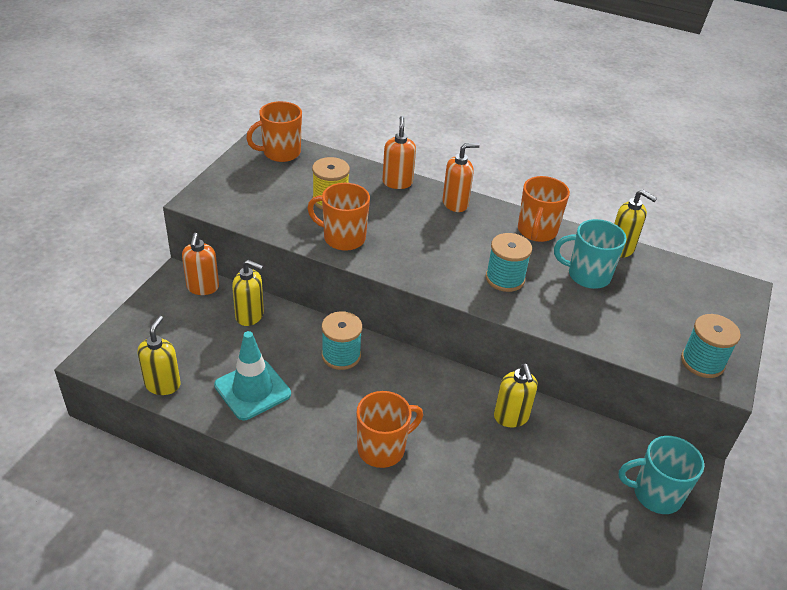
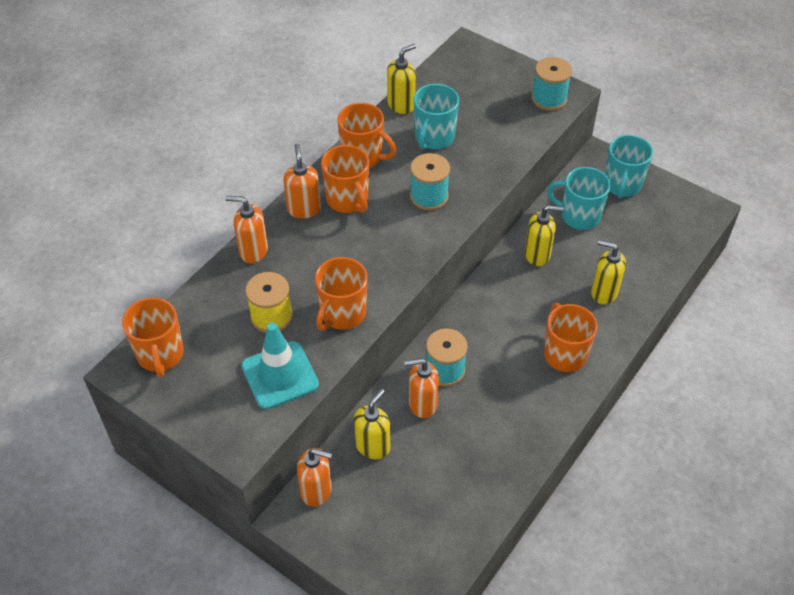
camera: 75 degrees left, 10 degrees up
yellow soap dispenser [138,316,181,395] -> yellow soap dispenser moved to [591,240,626,304]
turquoise traffic cone [214,331,291,420] -> turquoise traffic cone moved to [241,323,319,410]
none -> orange mug [321,145,369,213]
none -> orange soap dispenser [404,358,439,418]
none -> turquoise mug [547,167,611,230]

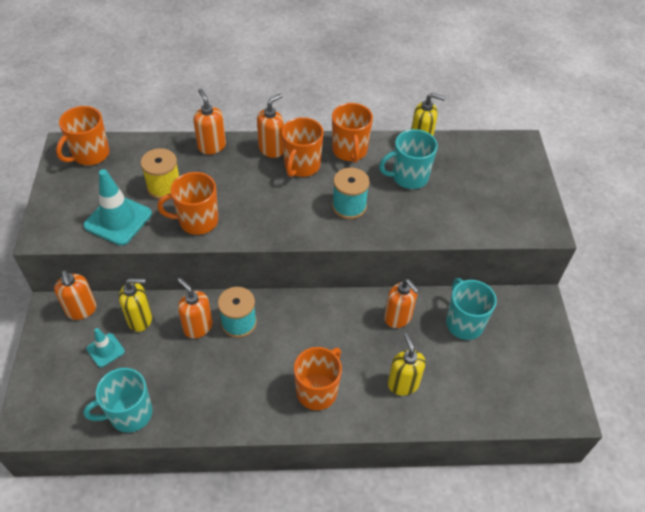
camera: 50 degrees right, 0 degrees up
yellow soap dispenser [525,205,564,266] -> orange soap dispenser [384,279,419,328]
turquoise spool [532,57,572,111] -> none
turquoise mug [605,135,653,198] -> turquoise mug moved to [83,368,153,433]
none -> turquoise traffic cone [86,328,125,367]

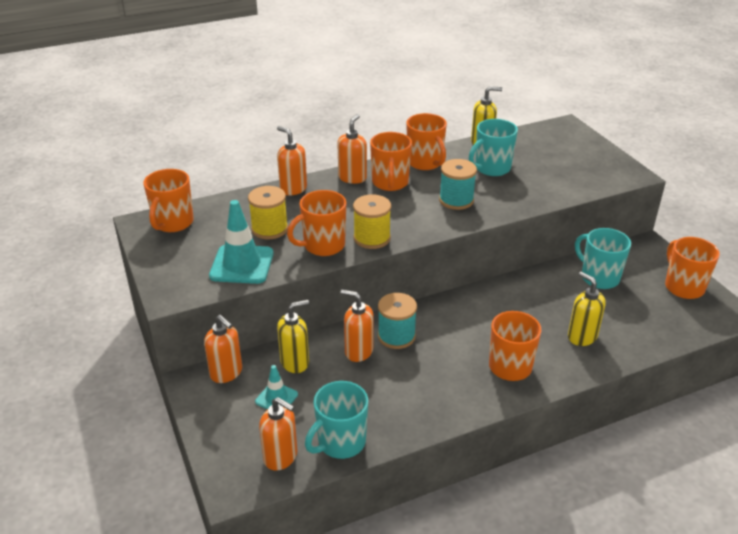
camera: 20 degrees left, 15 degrees down
orange soap dispenser [384,279,419,328] -> orange soap dispenser moved to [259,397,298,471]
none -> yellow spool [353,194,391,249]
none -> orange mug [665,237,720,299]

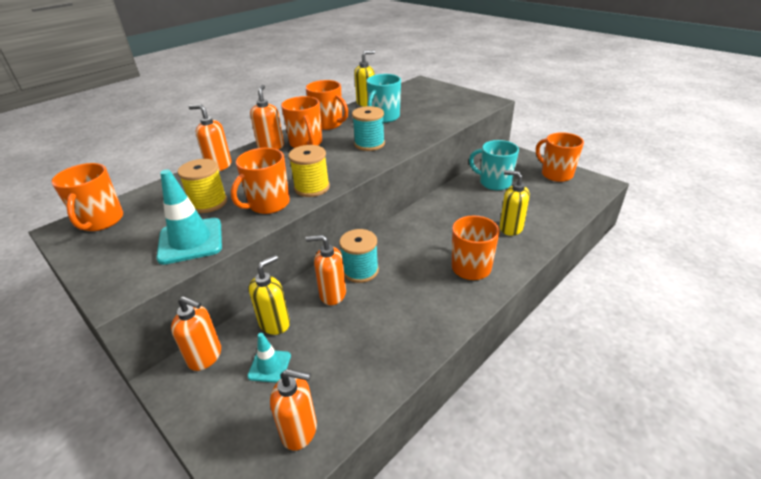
camera: 20 degrees left, 0 degrees up
turquoise mug [305,381,368,459] -> none

